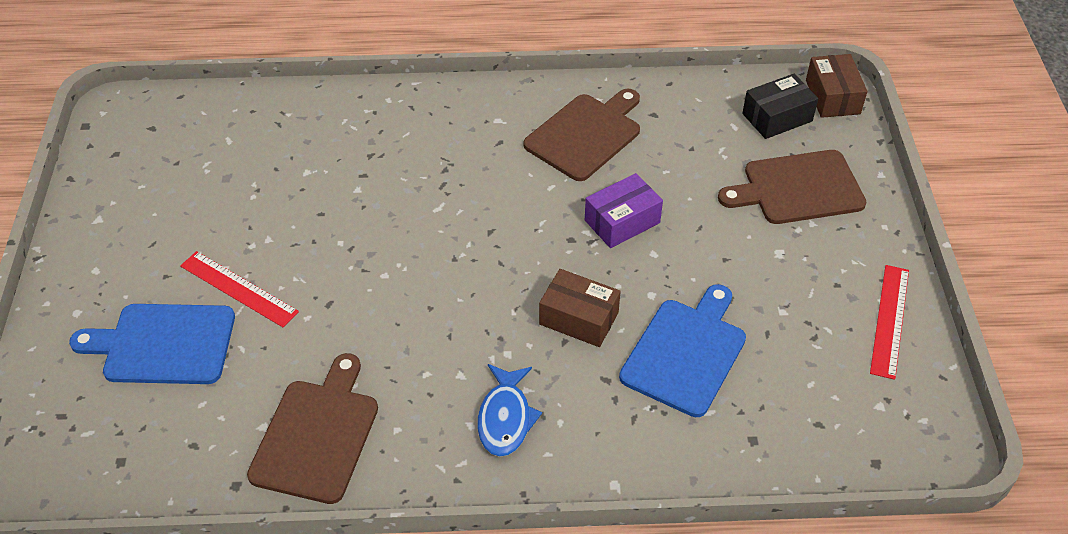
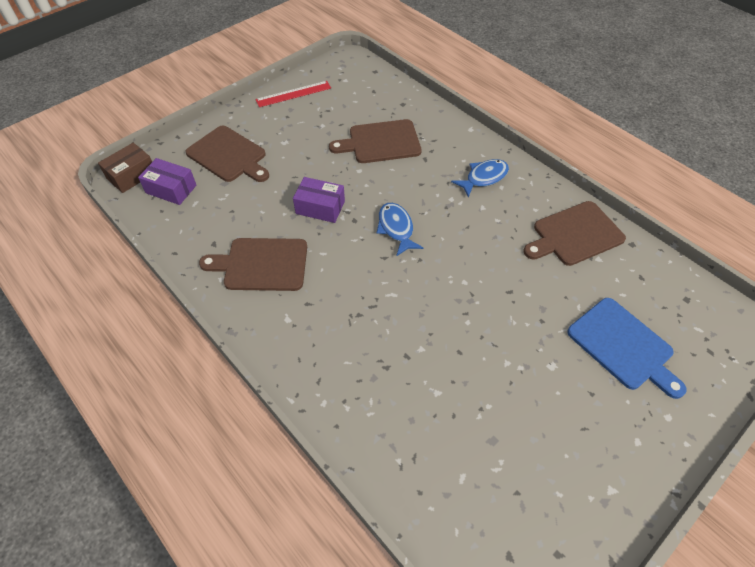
camera: 130 degrees left, 5 degrees up
red ruler [180,251,299,327] -> none
brown box [539,269,621,347] -> none
blue cutting board [619,284,746,417] -> brown cutting board [329,119,422,163]
black box [742,74,818,139] -> purple box [138,158,196,205]
none -> blue fish [377,203,423,256]

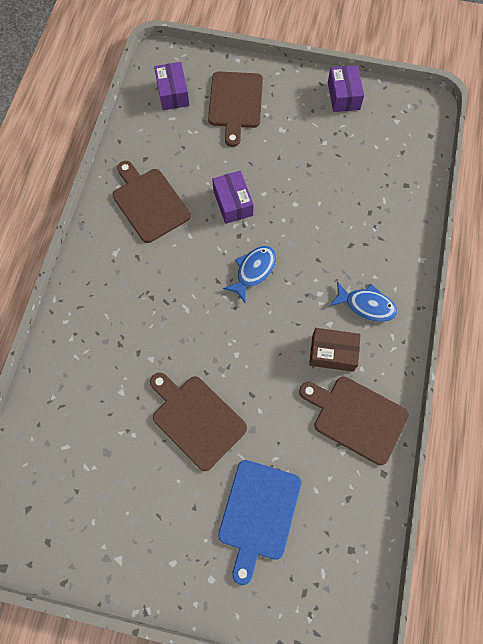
camera: 55 degrees right, 15 degrees up
brown box [98,143,152,193] -> brown box moved to [309,328,361,372]
red ruler [255,81,331,107] -> purple box [328,65,364,112]
brown cutting board [329,119,422,163] -> brown cutting board moved to [150,372,247,471]

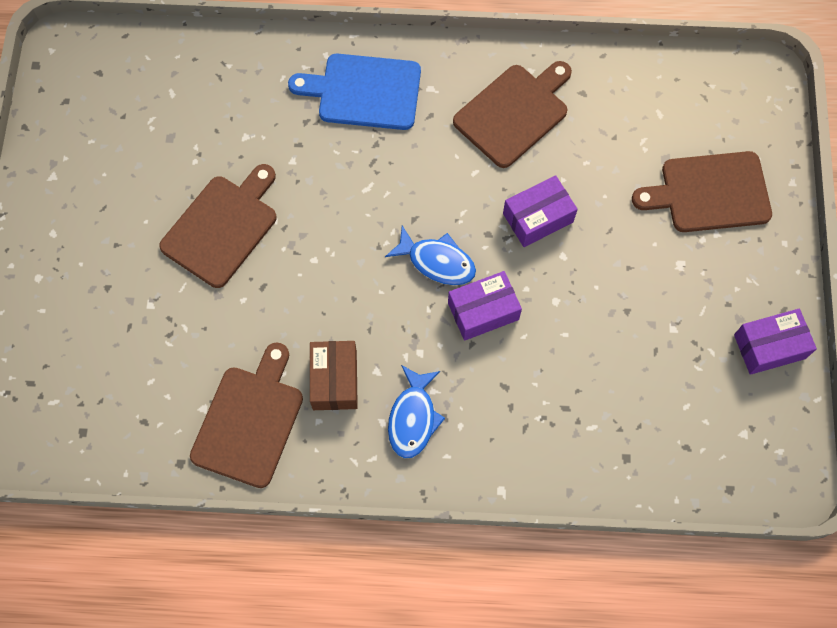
camera: 80 degrees right, 0 degrees up
purple box [154,62,190,110] -> purple box moved to [448,271,522,341]
blue cutting board [218,460,301,585] -> blue cutting board moved to [288,53,421,130]

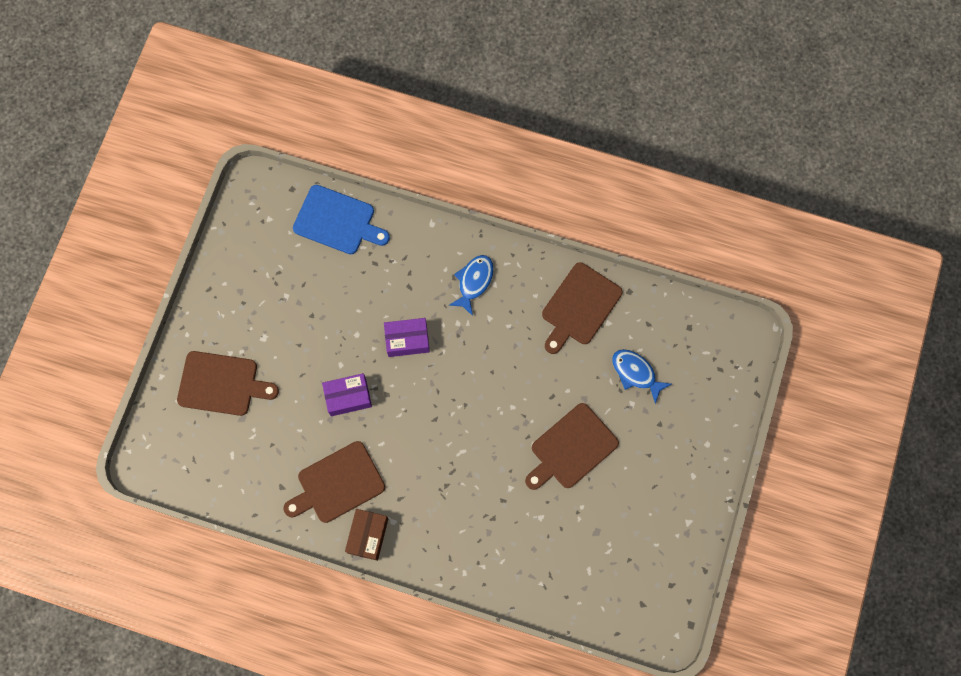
camera: 165 degrees left, 5 degrees up
blue cutting board [288,53,421,130] -> blue cutting board moved to [293,185,390,254]
brown box [310,341,358,410] -> brown box moved to [345,509,388,561]
blue fish [385,226,476,285] -> blue fish moved to [612,349,672,404]
purple box [734,309,817,375] -> none

